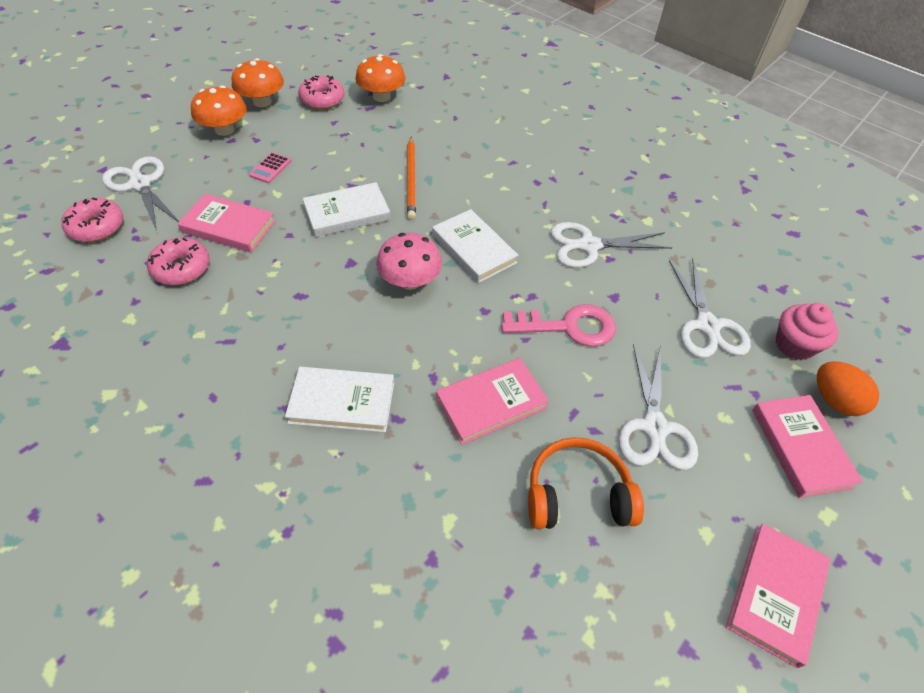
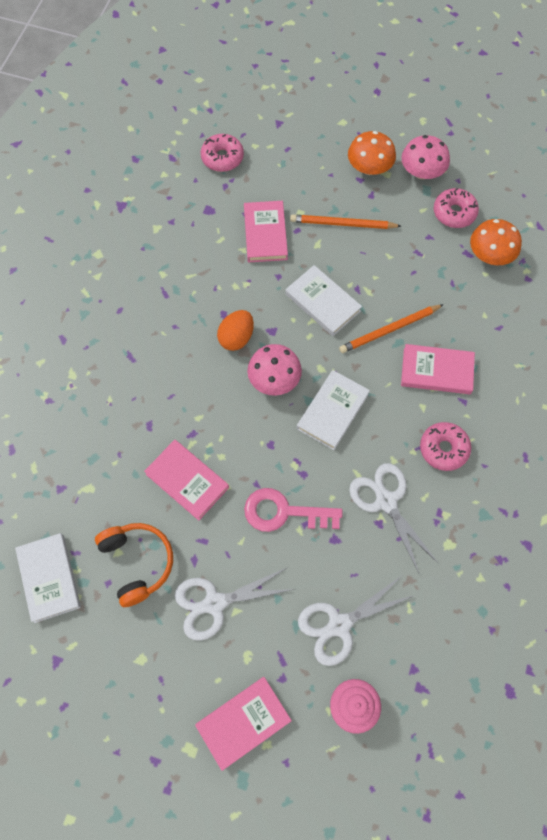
camera: 70 degrees right, 15 degrees up
white scissors [102,156,179,231] -> none
pink donut [147,238,210,285] -> pink donut moved to [420,422,471,471]
orange mushroom [232,58,284,107] -> pink mushroom [401,135,450,179]
pink calculator [249,152,291,183] -> orange pencil [290,214,401,229]
white book [285,367,394,433] -> white book moved to [15,533,81,623]
pink key [501,304,616,347] -> pink key turned 120 degrees clockwise [244,488,343,532]
pink book [726,524,830,668] -> pink book moved to [401,344,475,394]
orange egg [817,361,879,416] -> orange egg moved to [217,310,254,351]

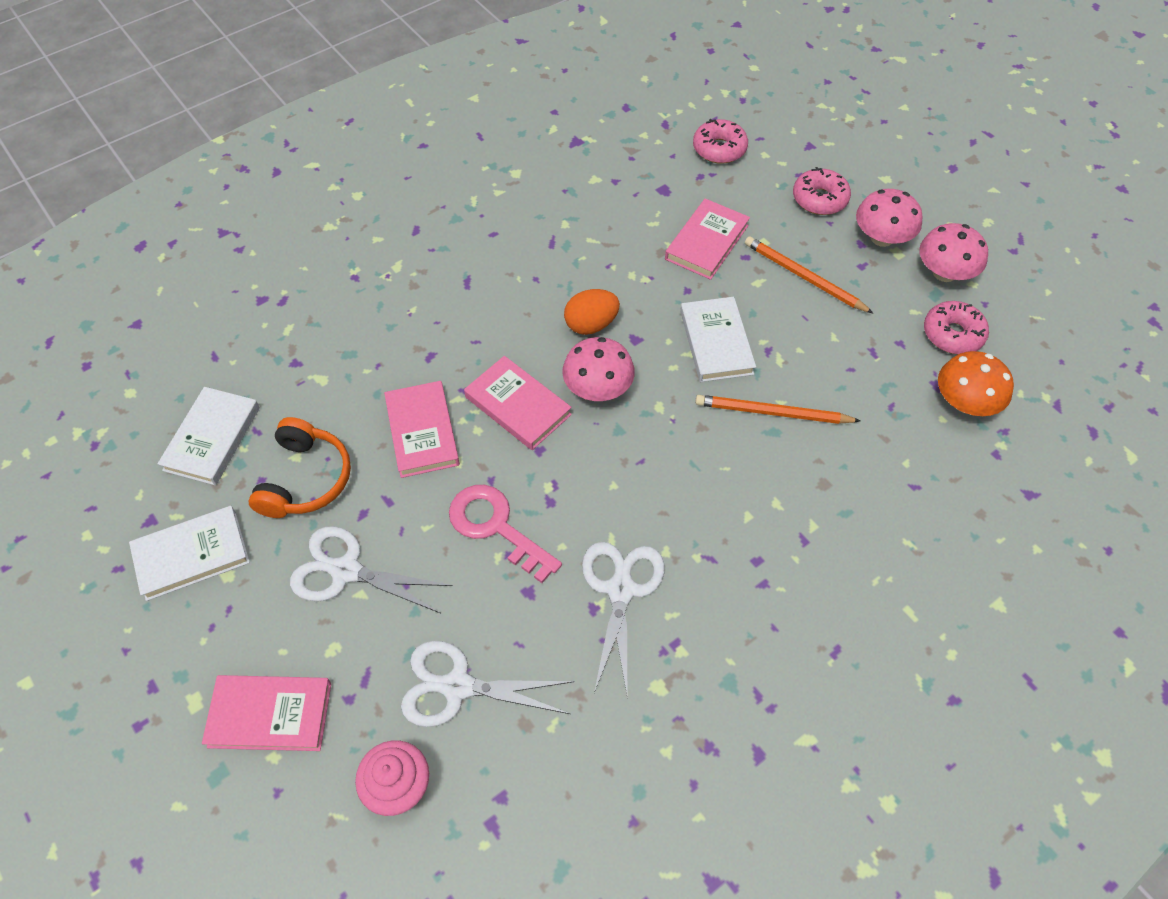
camera: 35 degrees right, 10 degrees down
white book [297,370,370,450] -> white book moved to [129,506,250,601]
orange mushroom [348,131,396,175] -> pink mushroom [856,189,923,247]
pink book [401,344,475,394] -> pink book moved to [464,356,572,450]
pink donut [420,422,471,471] -> pink donut moved to [793,167,851,215]

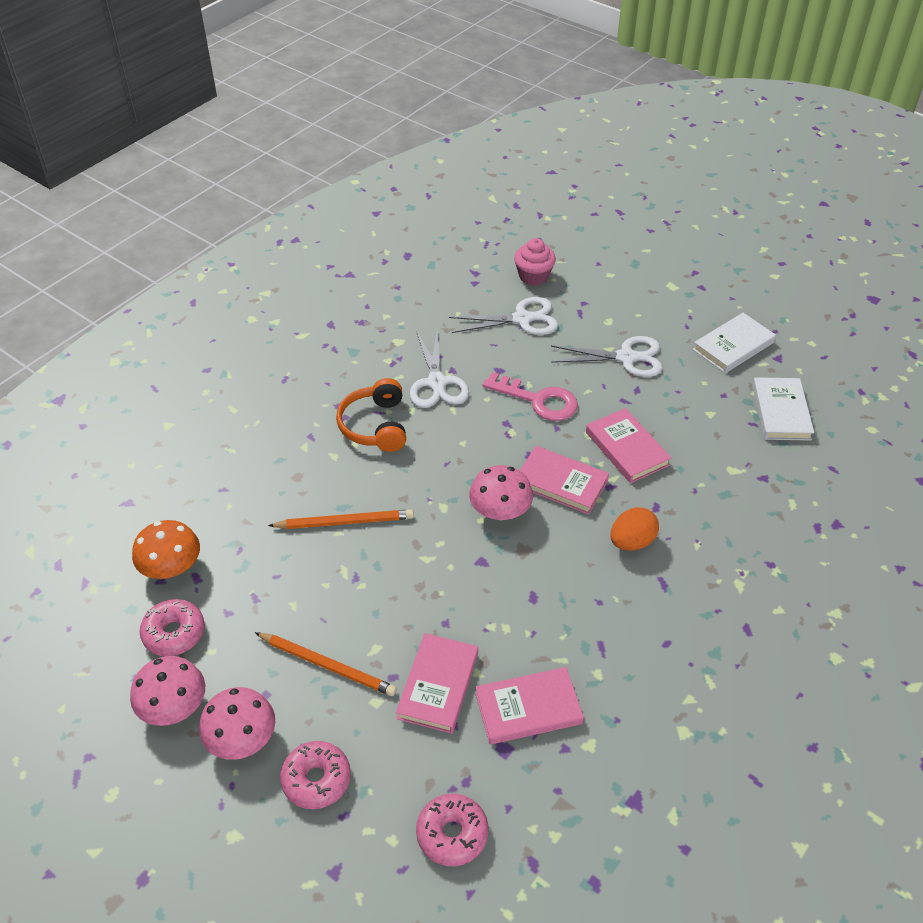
camera: 165 degrees right, 10 degrees down
pink book [202,675,331,751] -> pink book moved to [475,667,584,745]
orange headphones [249,417,351,518] -> orange headphones moved to [336,378,406,452]
orange egg [564,289,620,335] -> orange egg moved to [610,507,659,551]
white book [680,297,756,382] -> none

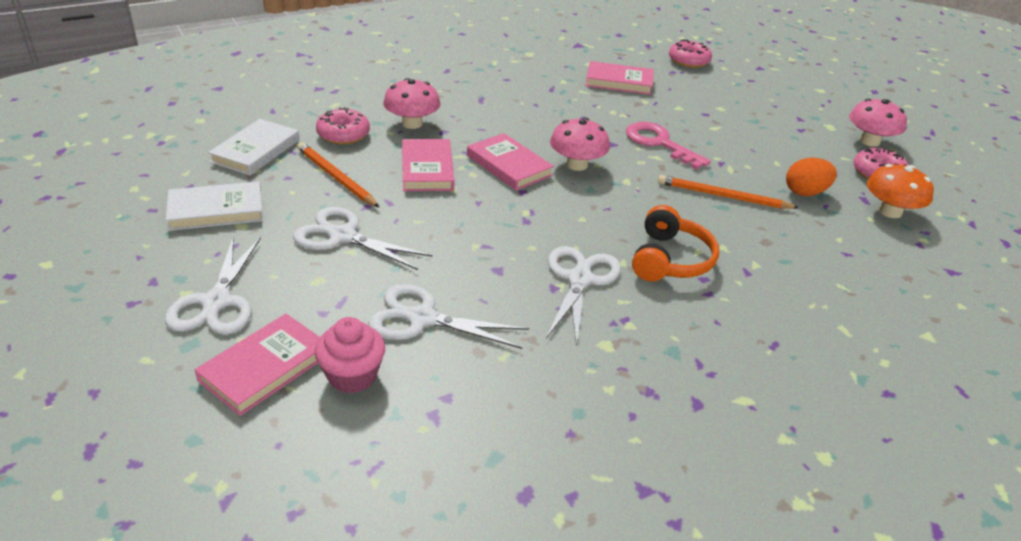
camera: 160 degrees left, 10 degrees down
pink mushroom [199,687,275,760] -> pink mushroom moved to [383,78,440,129]
orange pencil [255,632,397,696] -> orange pencil moved to [297,142,379,207]
pink donut [280,741,351,809] -> pink donut moved to [316,107,370,144]
pink book [396,633,478,734] -> pink book moved to [195,314,320,416]
pink key [482,372,578,421] -> pink key moved to [626,122,711,170]
orange egg [610,507,659,551] -> orange egg moved to [786,158,837,196]
none -> white scissors [165,237,261,335]

